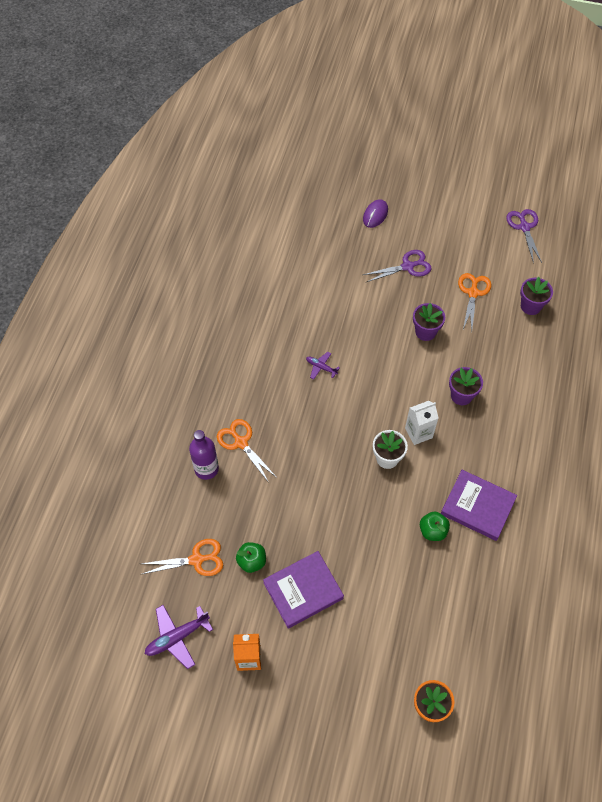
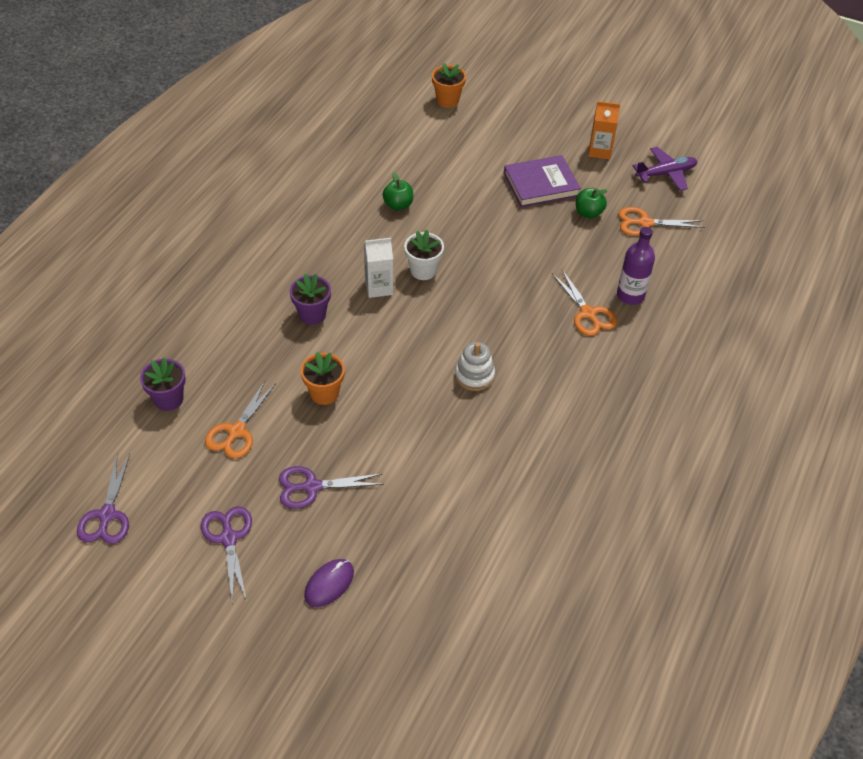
camera: 170 degrees left, 10 degrees down
purple plane [306,352,340,379] -> white stacking toy [455,342,495,391]
purple flower pot [413,303,445,341] -> orange flower pot [301,352,345,405]
purple book [441,470,517,541] -> none
none -> purple scissors [201,506,252,603]

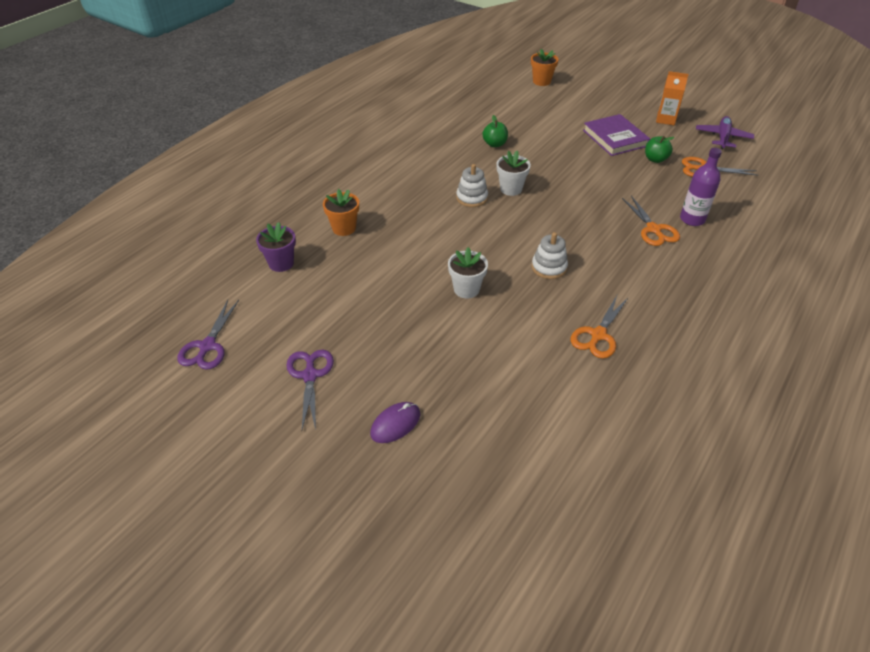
camera: 10 degrees right, 5 degrees down
orange scissors [205,381,276,459] -> orange scissors moved to [571,296,629,359]
purple scissors [279,466,384,509] -> none
purple flower pot [290,274,331,325] -> none
orange flower pot [301,352,345,405] -> orange flower pot moved to [323,189,359,236]
white carton [364,238,393,298] -> white stacking toy [456,164,488,207]
purple book [504,155,581,207] -> purple book turned 75 degrees clockwise [583,114,650,156]
purple plane [633,147,697,191] -> purple plane turned 60 degrees counterclockwise [696,116,754,149]
none -> white flower pot [448,247,488,298]

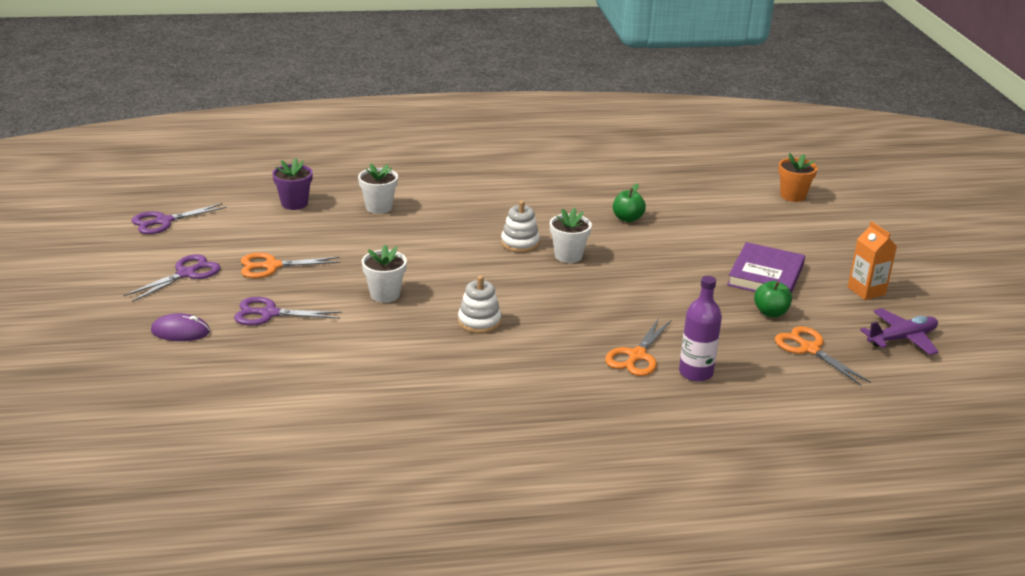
camera: 45 degrees right, 15 degrees down
orange flower pot [323,189,359,236] -> white flower pot [358,164,398,214]
orange scissors [571,296,629,359] -> orange scissors moved to [241,253,340,278]
none -> purple scissors [234,297,342,326]

